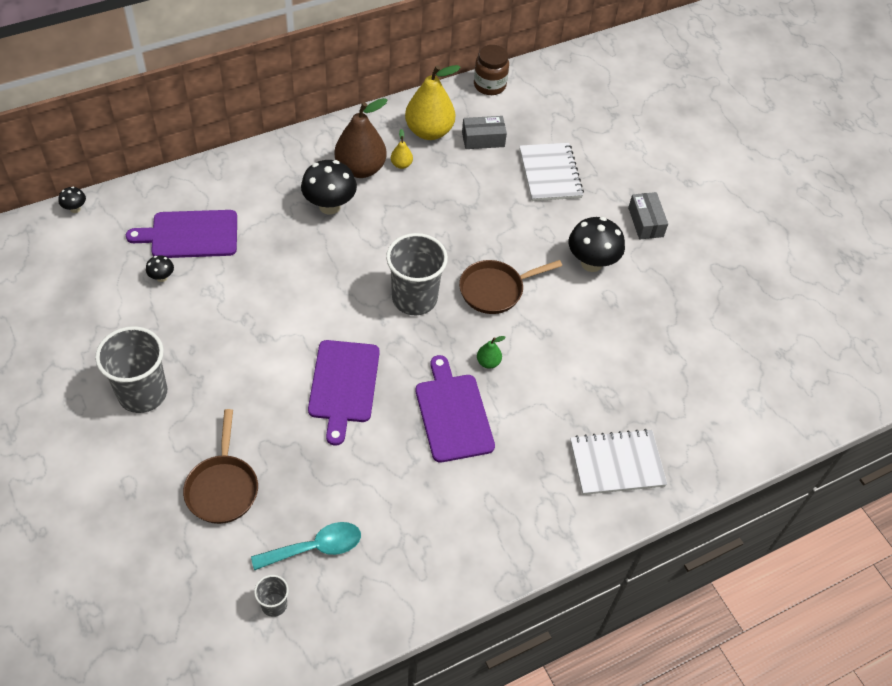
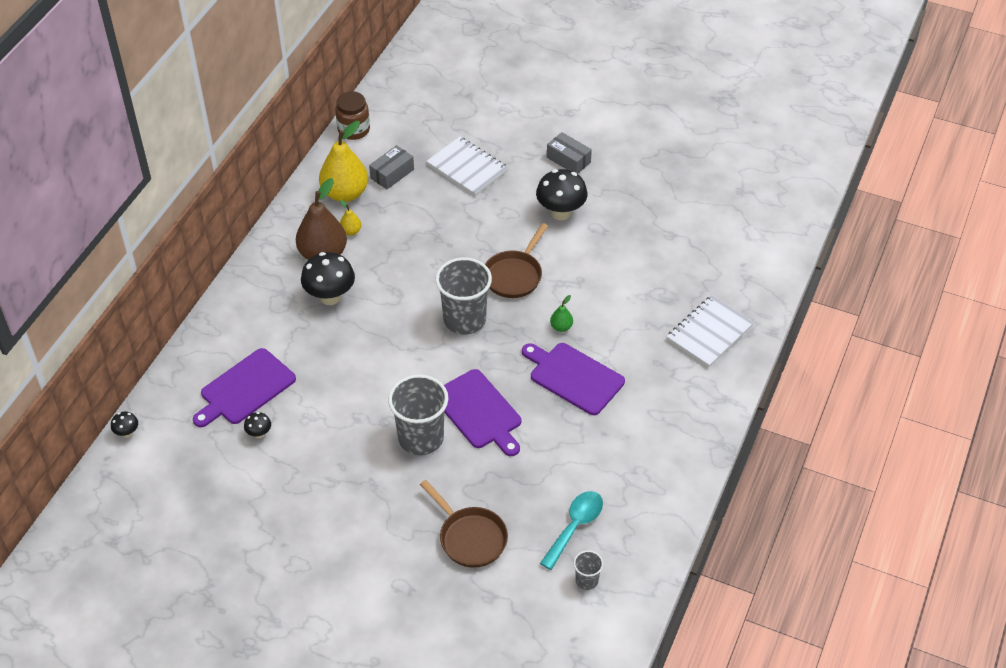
camera: 35 degrees left, 5 degrees down
grey cup [95,326,167,413] -> grey cup moved to [388,374,448,455]

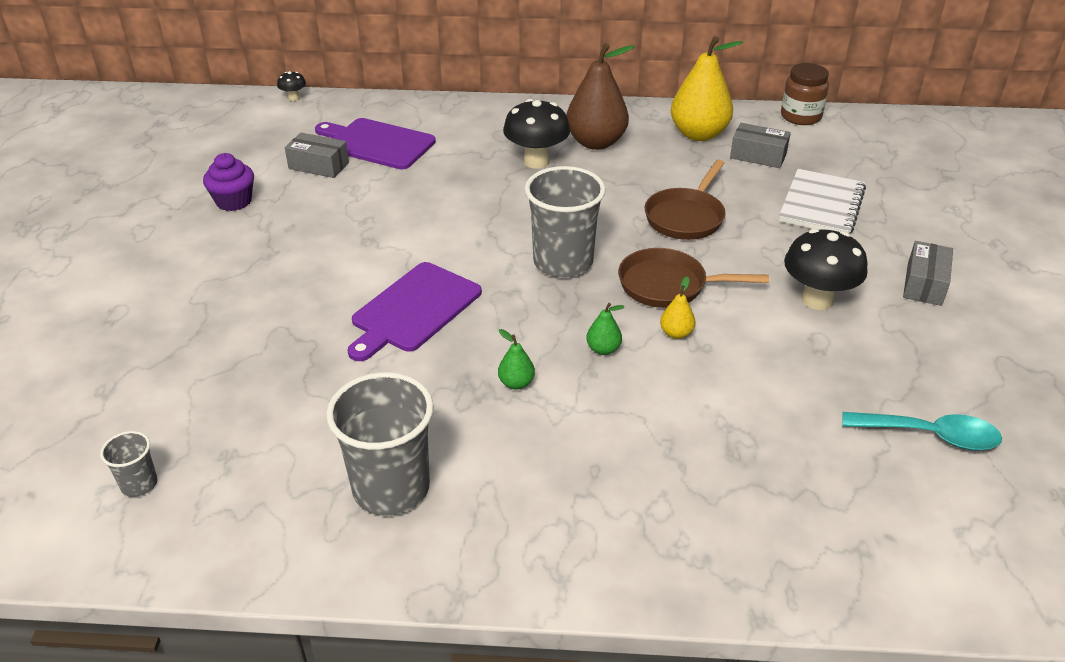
camera: 70 degrees right, 10 degrees down
black mushroom [244,412,271,438] -> grey box [285,133,349,178]
yellow pear [340,200,361,236] -> yellow pear moved to [660,276,696,339]
grey cup [388,374,448,455] -> grey cup moved to [326,372,434,516]
brown pan [420,480,508,568] -> brown pan moved to [645,160,726,240]
purple cutting board [522,343,625,415] -> green pear [498,329,535,390]
turquoise spoon [540,491,603,570] -> turquoise spoon moved to [842,412,1002,451]
white notebook [667,295,754,367] -> none
none -> purple cupcake [203,153,254,211]

